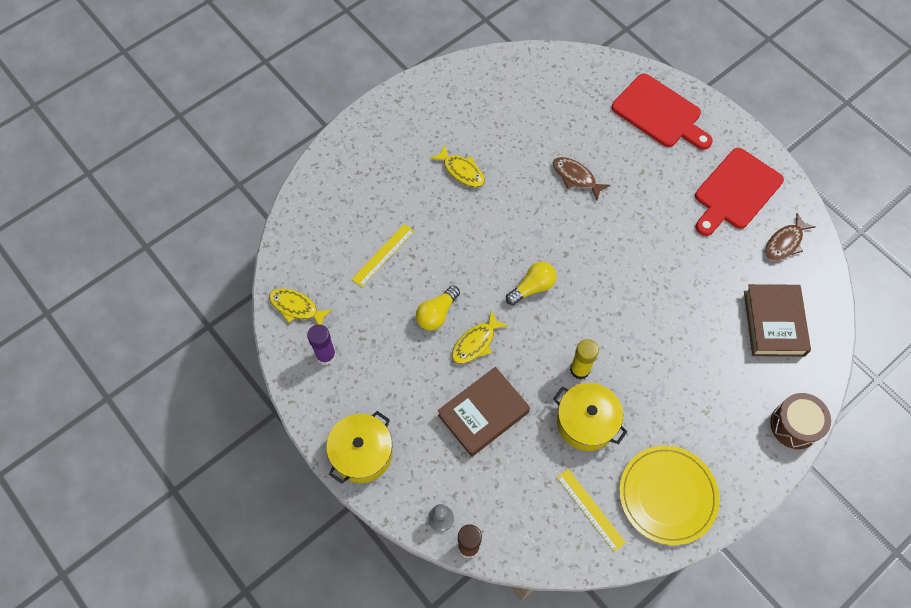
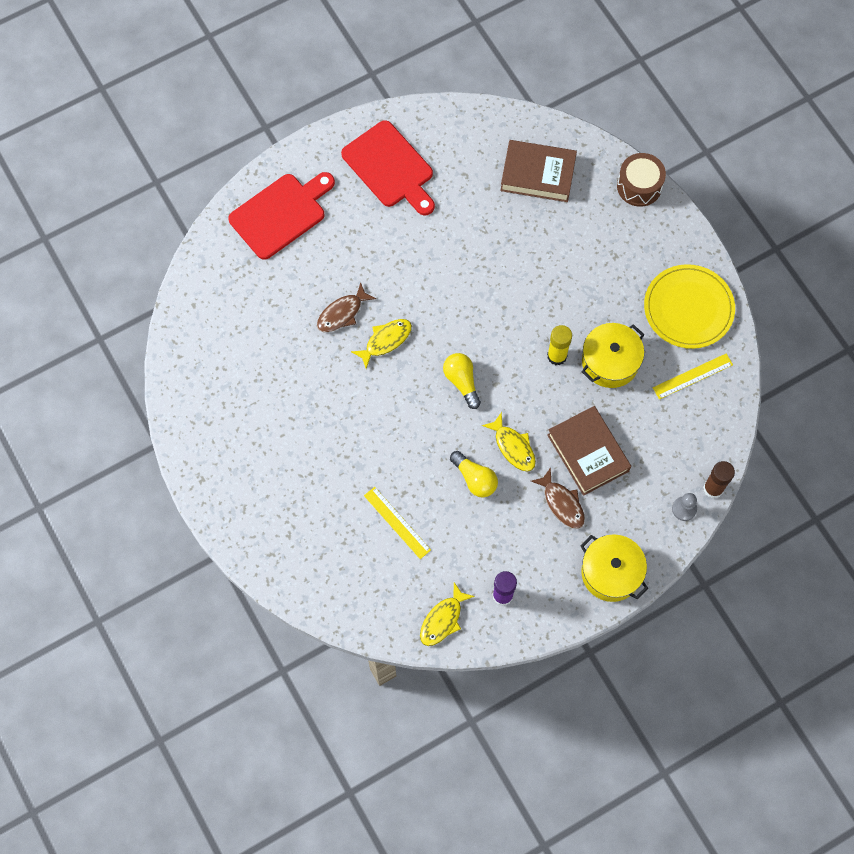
camera: 80 degrees left, 5 degrees up
yellow fish [430,144,485,187] -> yellow fish moved to [351,319,412,369]
brown fish [765,213,815,261] -> brown fish moved to [531,467,585,529]

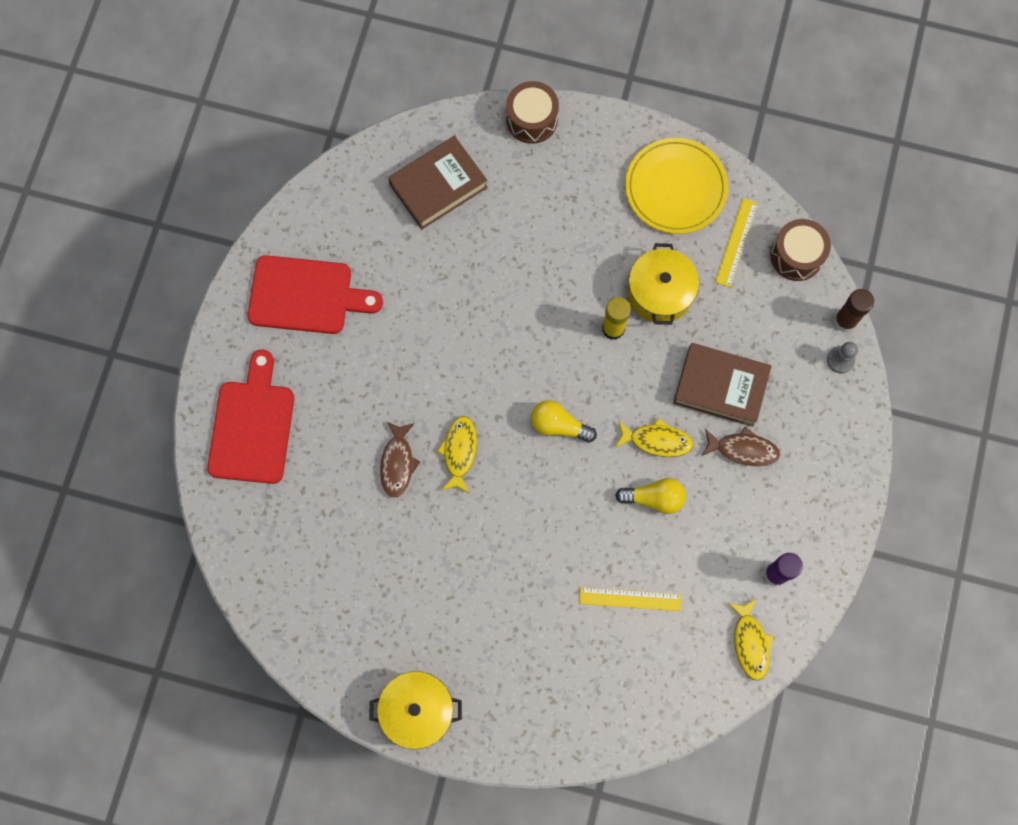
camera: 45 degrees left, 5 degrees up
yellow pot [580,534,648,602] -> yellow pot moved to [369,671,462,749]
none -> brown drum [770,219,831,281]

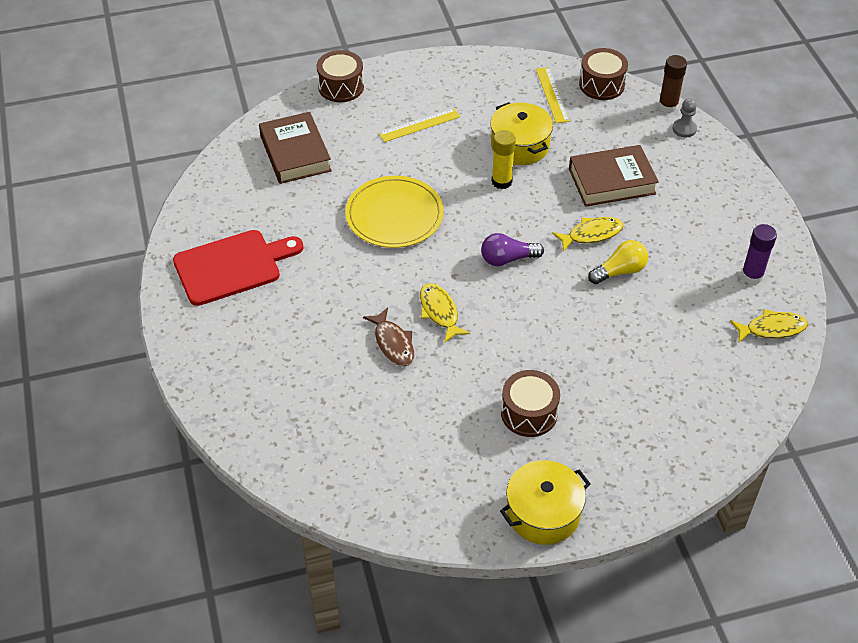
camera: 30 degrees left, 25 degrees down
red cutting board [207,350,294,484] -> none
brown book [388,136,488,229] -> brown book turned 45 degrees counterclockwise [259,112,332,184]
yellow light bulb [531,400,597,443] -> purple light bulb [481,233,544,266]
yellow ruler [579,587,681,611] -> yellow ruler moved to [379,108,460,142]
yellow plate [625,138,728,234] -> yellow plate moved to [345,176,444,248]
brown fish [702,427,781,467] -> none
yellow fish [728,599,774,681] -> yellow fish turned 60 degrees counterclockwise [730,309,808,342]
none -> brown drum [501,370,560,437]

